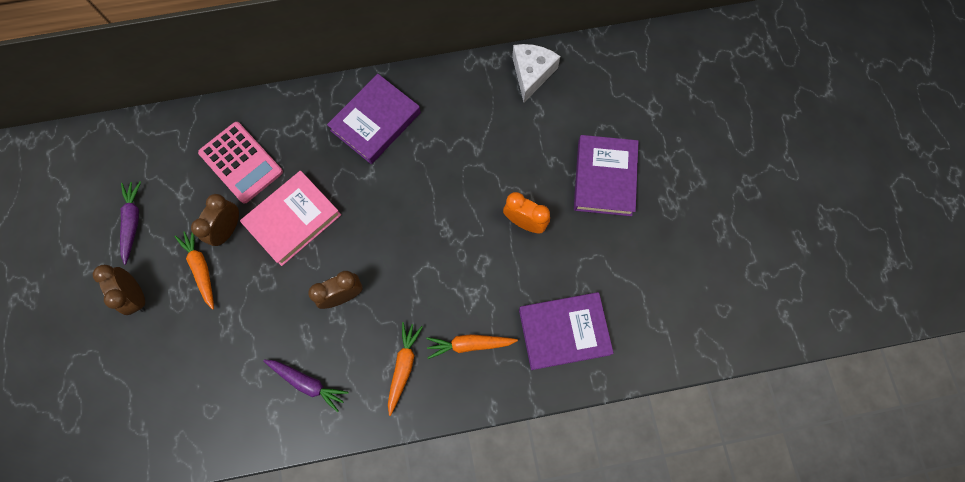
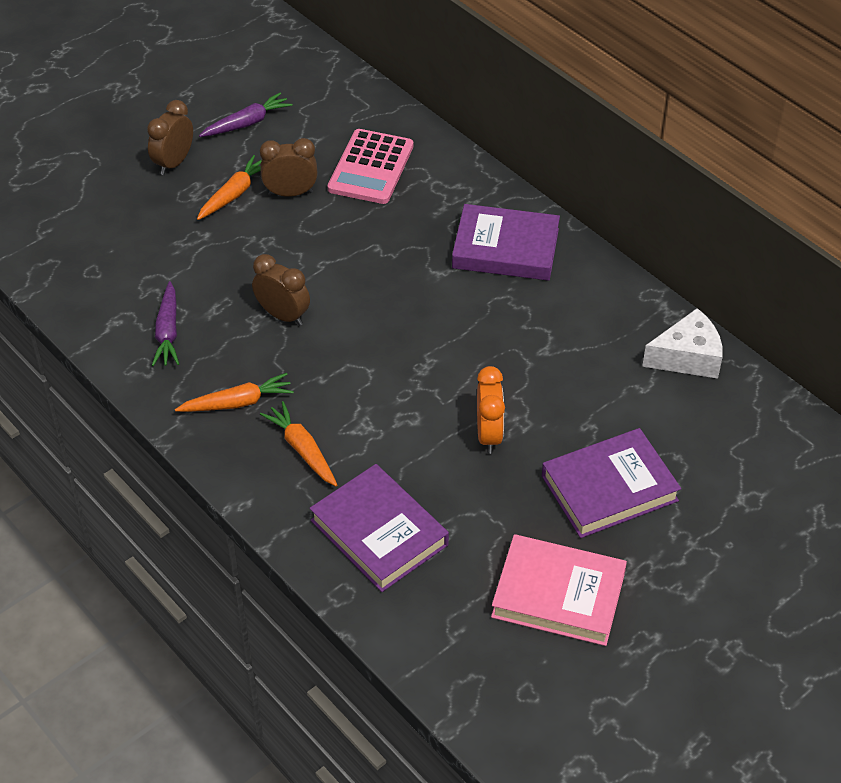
camera: 60 degrees right, 25 degrees down
pink book [240,170,341,266] -> pink book moved to [491,534,627,646]

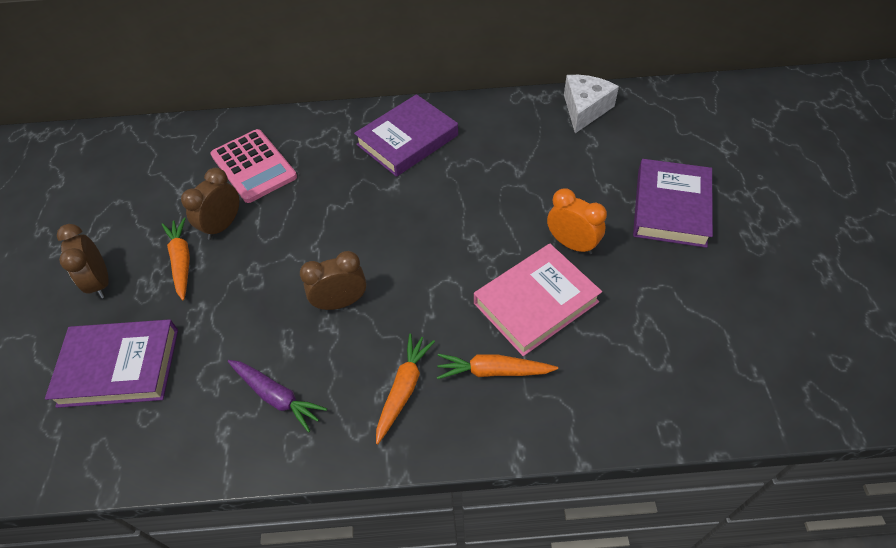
camera: 50 degrees left, 5 degrees up
purple carrot [199,92,292,137] -> none
purple book [309,464,449,592] -> purple book moved to [45,319,178,408]
pink book [491,534,627,646] -> pink book moved to [474,244,602,356]

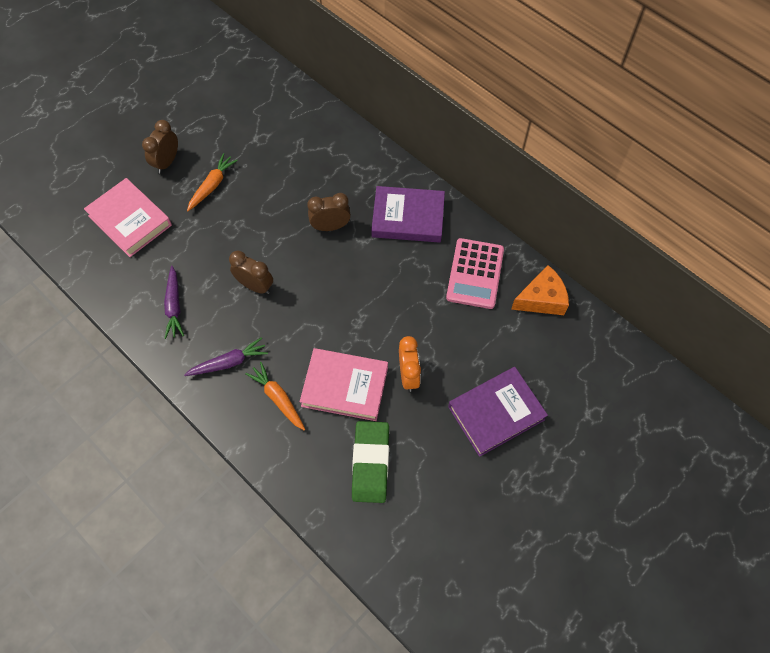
camera: 45 degrees right, 10 degrees up
purple book [45,319,178,408] -> pink book [84,178,172,257]
brown clock [181,168,239,240] -> brown clock moved to [307,193,351,231]
pink calculator [210,129,297,203] -> pink calculator moved to [446,238,504,309]
orange carrot [376,333,435,445] -> purple carrot [184,337,268,376]
white cheese [564,75,619,133] -> orange cheese [511,265,569,315]
none -> green eraser [352,421,389,503]

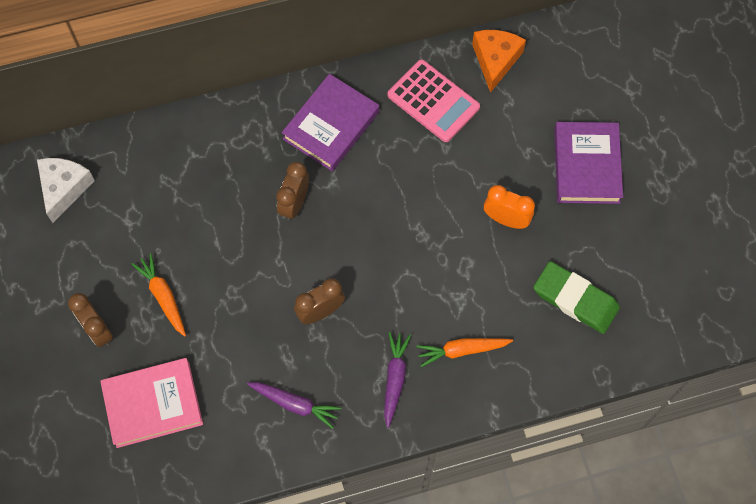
camera: 60 degrees left, 5 degrees up
pink book [300,348,388,421] -> none
none -> white cheese [37,158,95,223]

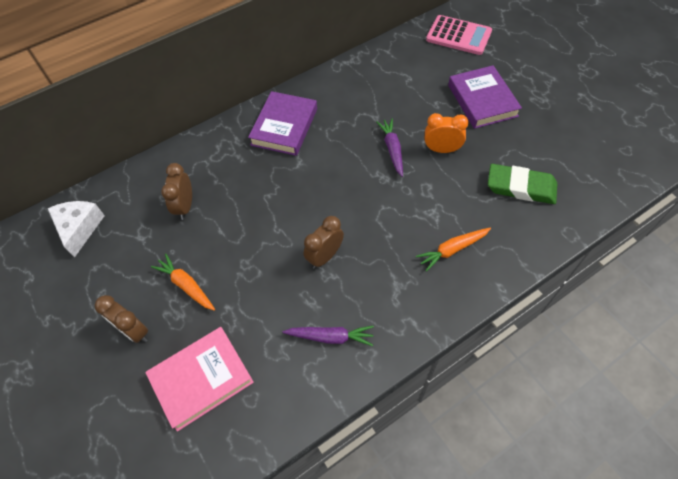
camera: 15 degrees left, 10 degrees down
brown clock [276,162,309,221] -> brown clock moved to [161,163,192,220]
purple carrot [384,332,411,428] -> purple carrot moved to [376,119,403,177]
pink calculator [388,59,480,142] -> pink calculator moved to [426,15,492,55]
orange cheese [472,30,526,93] -> none

